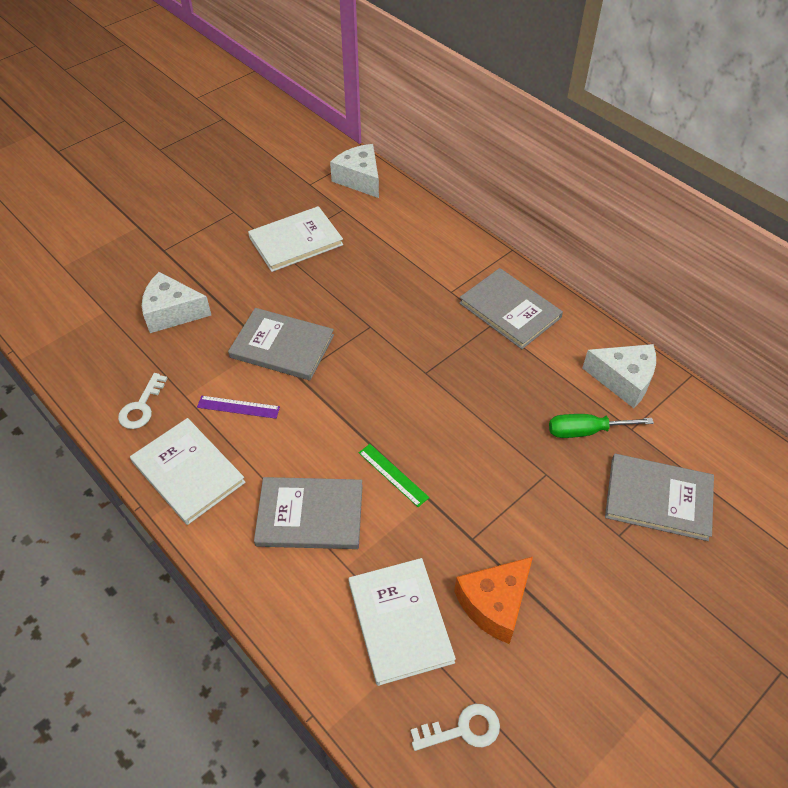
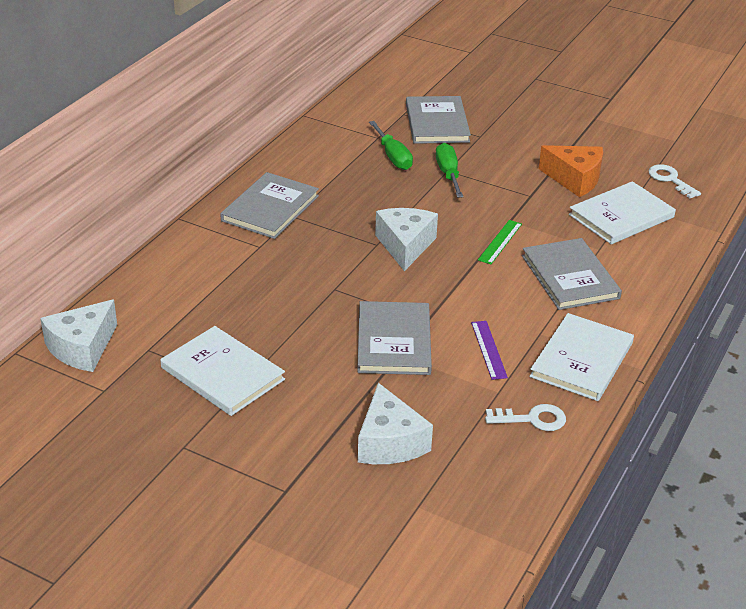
camera: 110 degrees left, 15 degrees down
white cheese [582,344,656,408] -> white cheese moved to [375,208,438,271]
none -> green screwdriver [436,143,463,198]

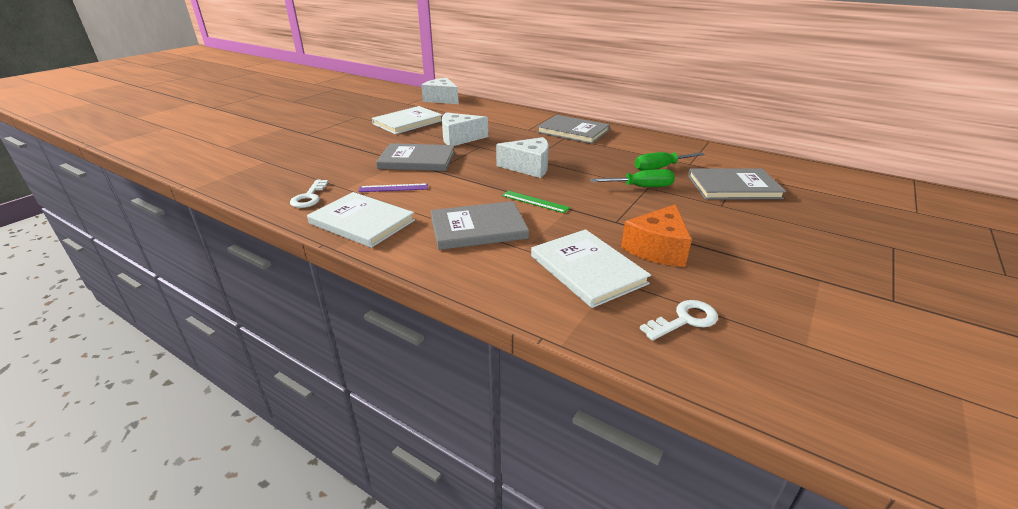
camera: 95 degrees right, 5 degrees down
white cheese [358,383,433,464] -> white cheese moved to [442,112,488,146]

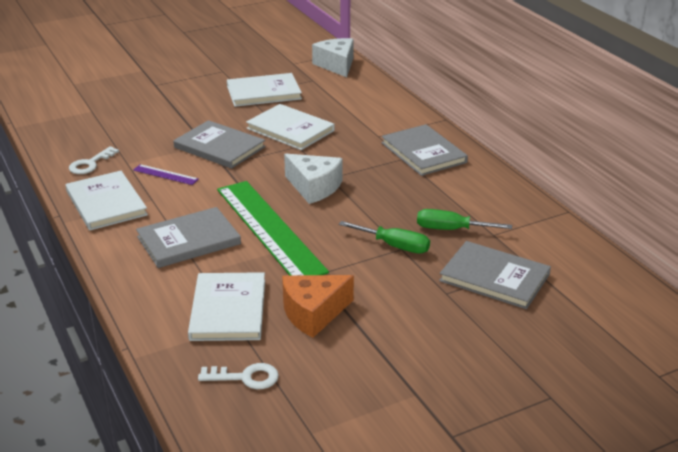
camera: 30 degrees right, 0 degrees up
grey book [431,201,529,250] -> grey book turned 45 degrees counterclockwise [136,207,241,268]
white cheese [442,112,488,146] -> white book [246,104,335,150]
green ruler [502,191,570,213] -> green ruler [217,181,329,275], size x2.49

